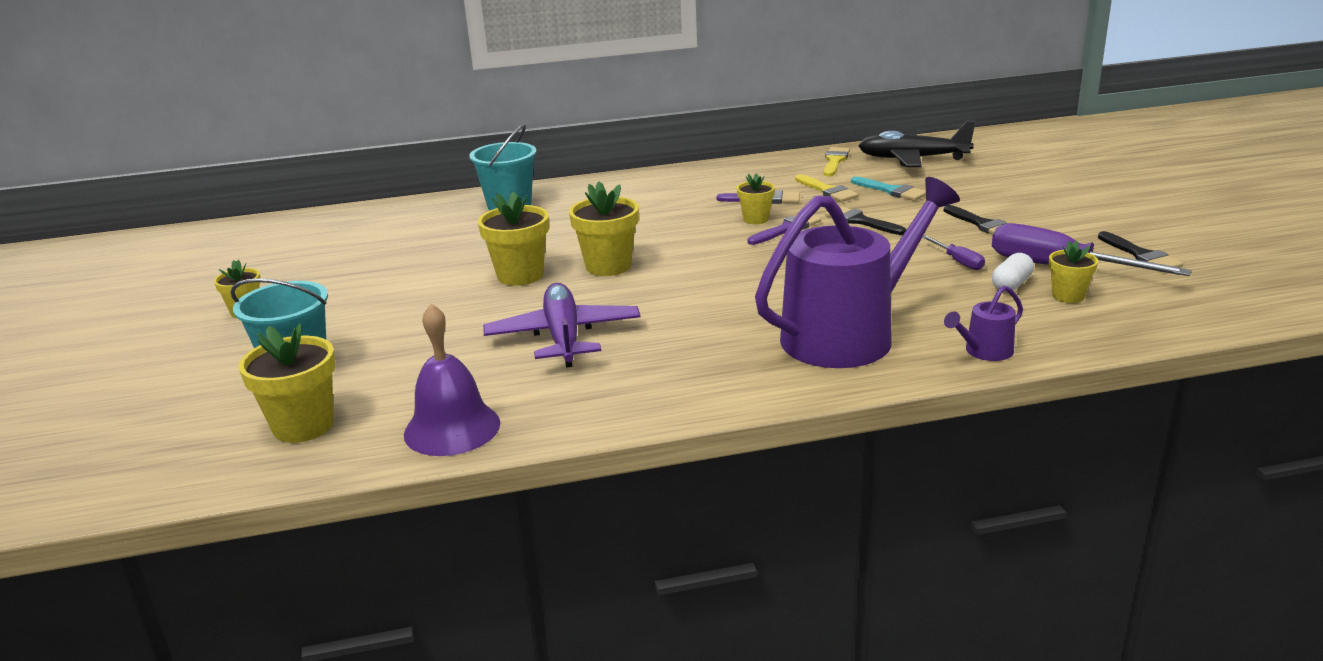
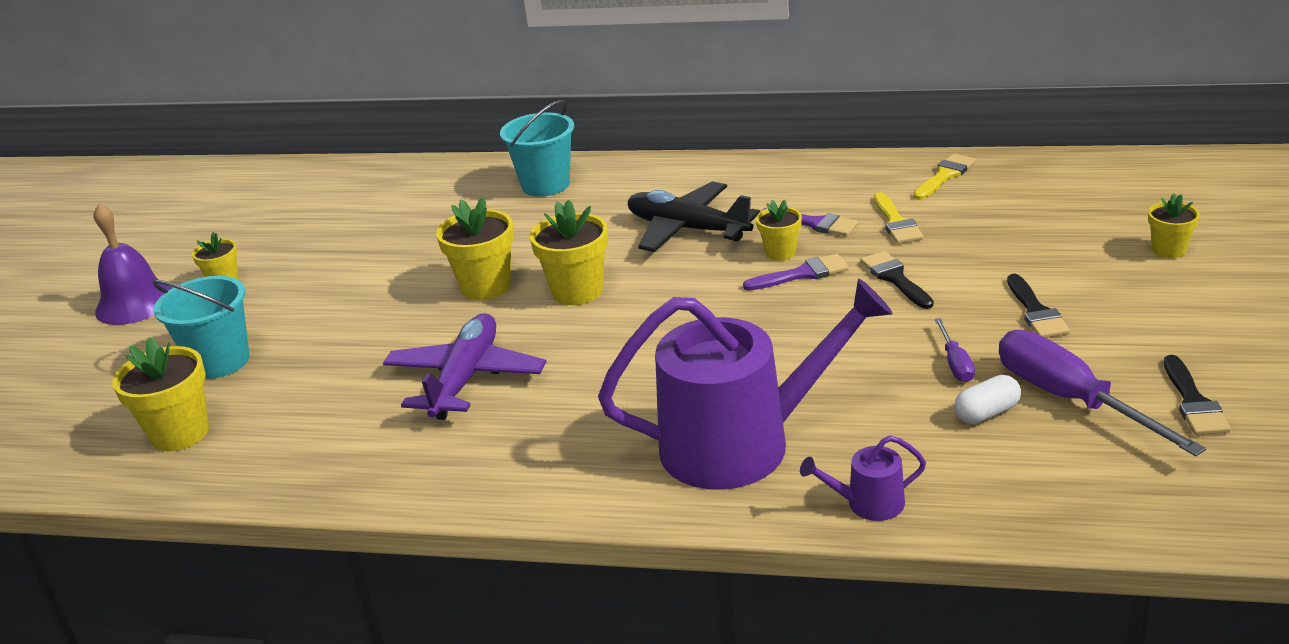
camera: 25 degrees right, 5 degrees up
purple bell [404,304,500,456] -> purple bell moved to [94,203,172,325]
turquoise brush [851,176,926,201] -> none
black plane [858,121,976,167] -> black plane moved to [627,181,760,252]
yellow flower pot [1049,241,1098,303] -> yellow flower pot moved to [1148,194,1200,258]

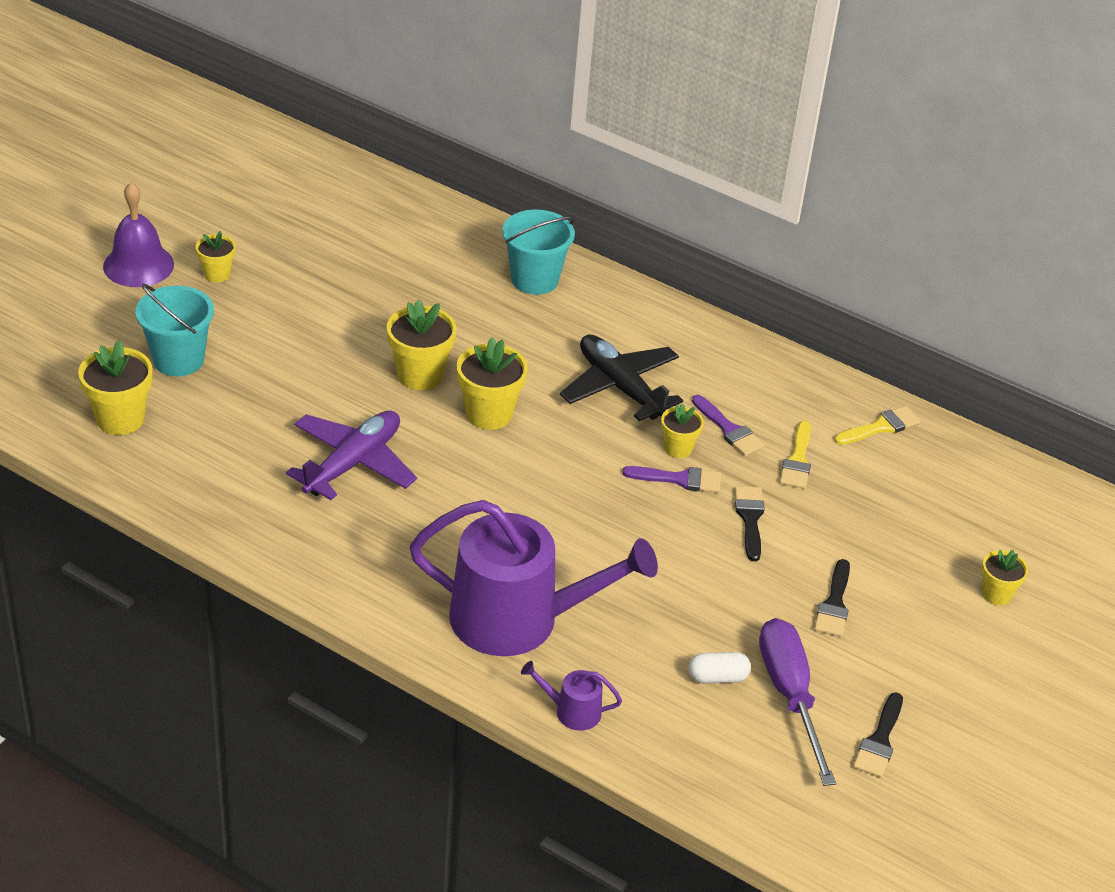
camera: 15 degrees right, 10 degrees up
purple screwdriver [934,318,975,382] -> none

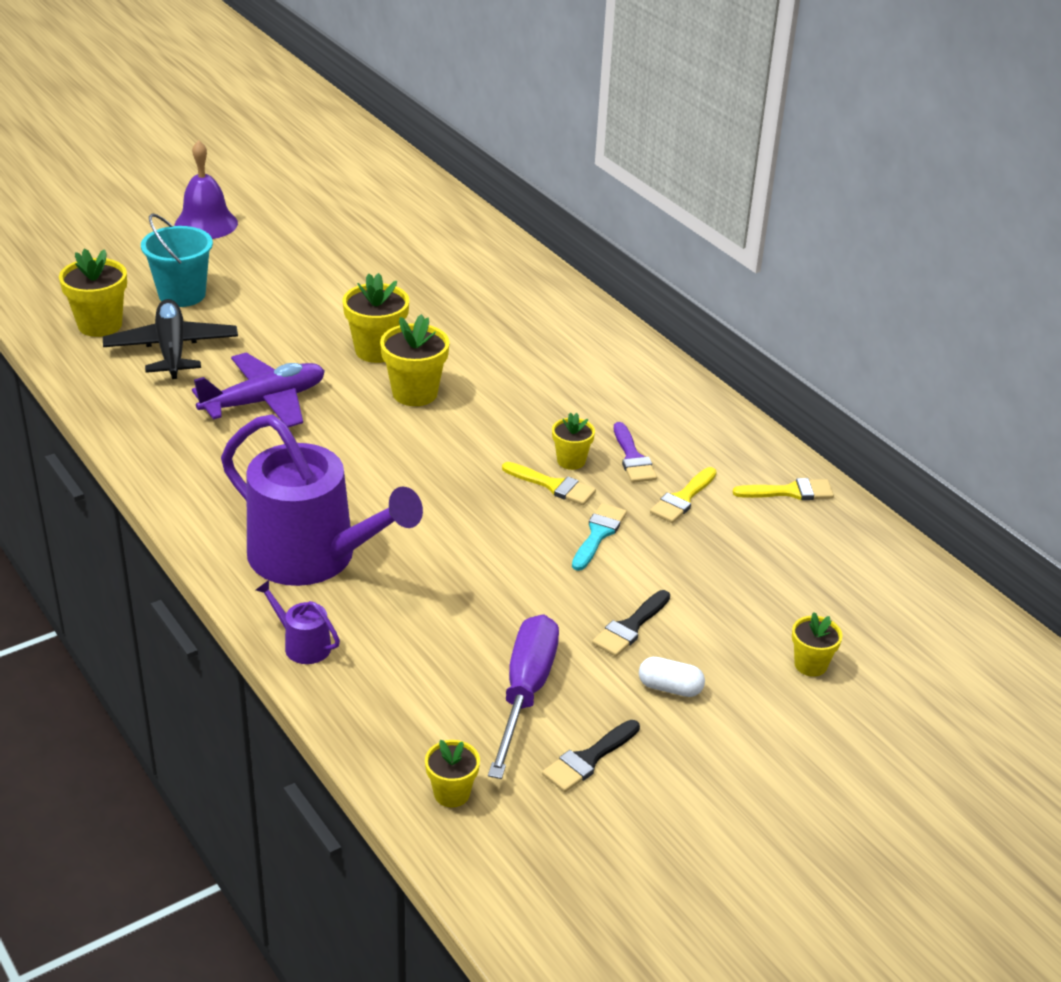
camera: 25 degrees right, 5 degrees down
yellow flower pot [196,231,236,283] -> yellow flower pot moved to [425,740,480,807]
turquoise bucket [502,210,575,295] -> none
black plane [560,334,683,421] -> black plane moved to [103,299,238,379]
purple brush [622,466,721,493] -> yellow brush [502,462,596,505]
white capsule [688,652,751,684] -> white capsule moved to [639,657,705,697]
black brush [735,486,765,561] -> turquoise brush [572,503,627,571]

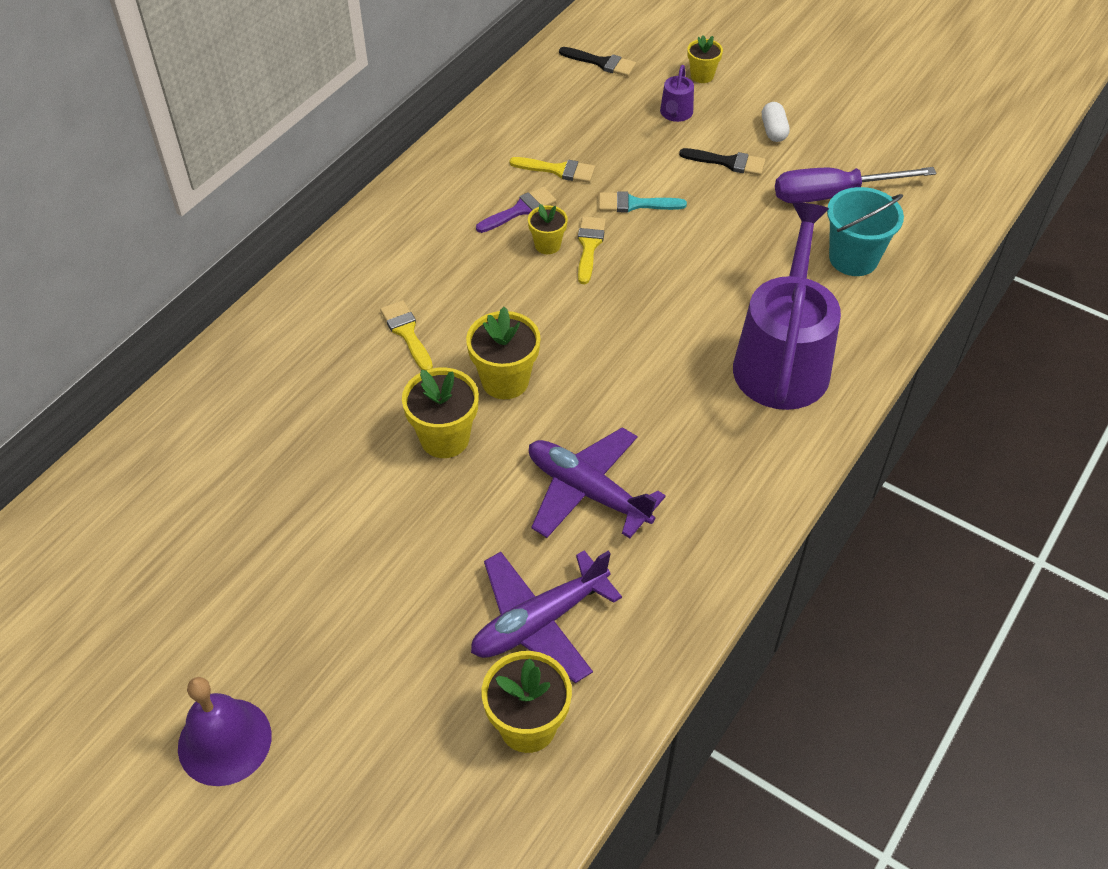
camera: 110 degrees left, 15 degrees up
black plane [103,299,238,379] -> purple plane [471,550,622,683]
turquoise bucket [141,214,213,307] -> turquoise bucket moved to [827,187,904,276]
purple watering can [256,580,340,664] -> purple watering can moved to [660,65,694,122]
yellow flower pot [425,740,480,807] -> none
black brush [542,720,640,792] -> black brush moved to [559,47,636,77]
yellow brush [733,478,834,500] -> yellow brush moved to [380,300,433,370]

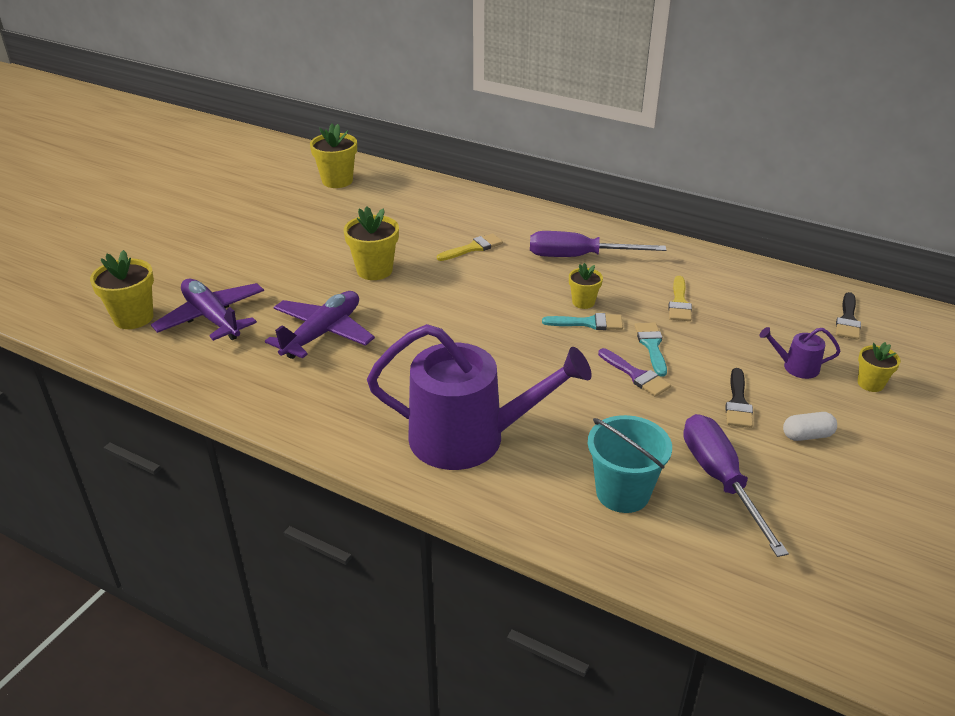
camera: 85 degrees right, 15 degrees down
purple bell [178,677,272,786] -> none
yellow flower pot [466,307,540,399] -> yellow flower pot moved to [310,124,357,188]
purple brush [476,187,556,233] -> purple brush moved to [598,348,671,397]
yellow brush [578,216,606,284] -> turquoise brush [542,313,623,330]
none -> purple screwdriver [530,231,666,257]

